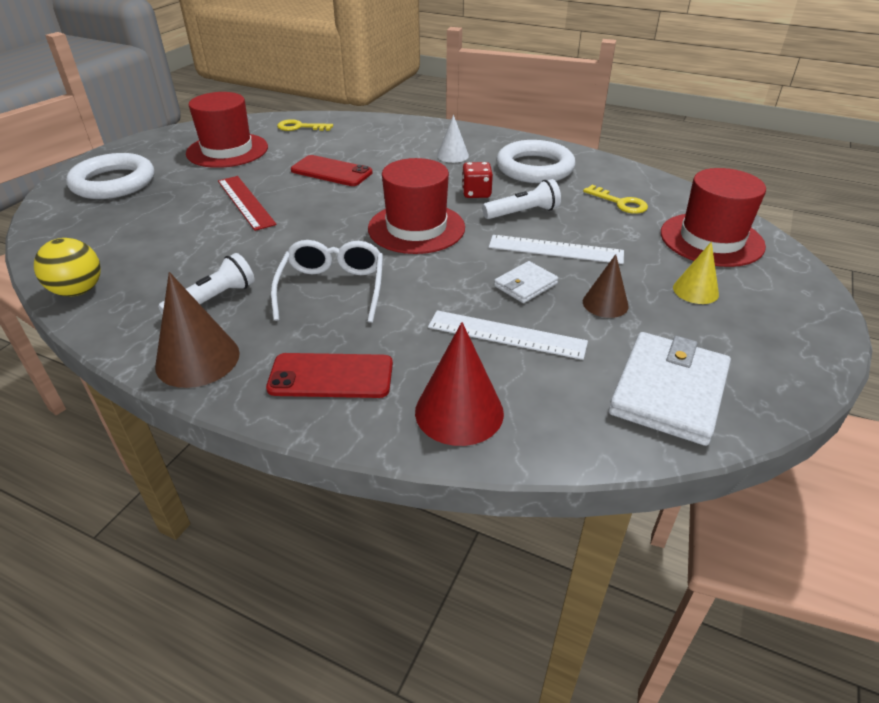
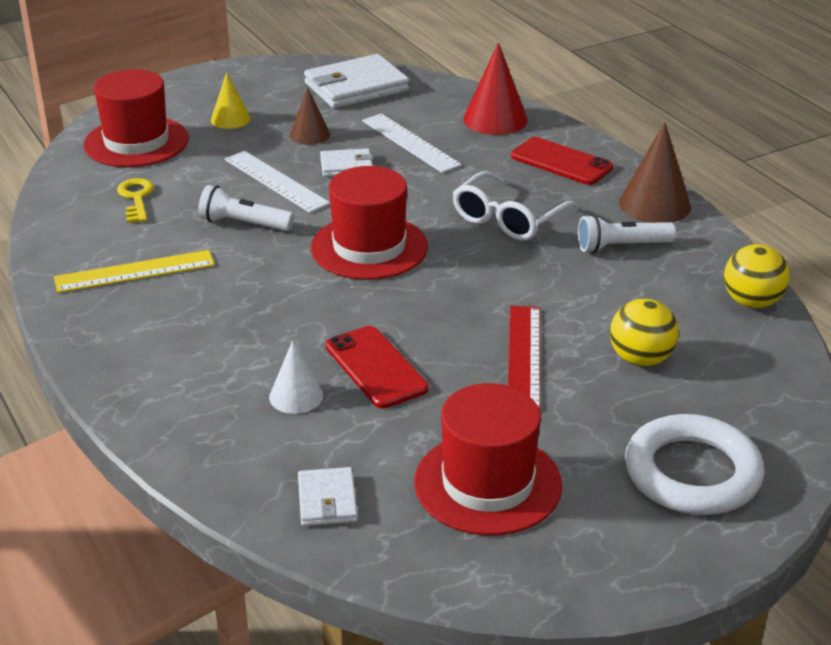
camera: 145 degrees left, 5 degrees down
yellow key [277,119,333,131] -> white wallet [298,467,358,526]
white cone [437,115,469,163] -> white cone moved to [269,340,323,414]
red dice [462,162,493,198] -> none
white ring [496,140,575,183] -> yellow ruler [54,250,215,293]
none -> yellow ball [610,299,679,366]

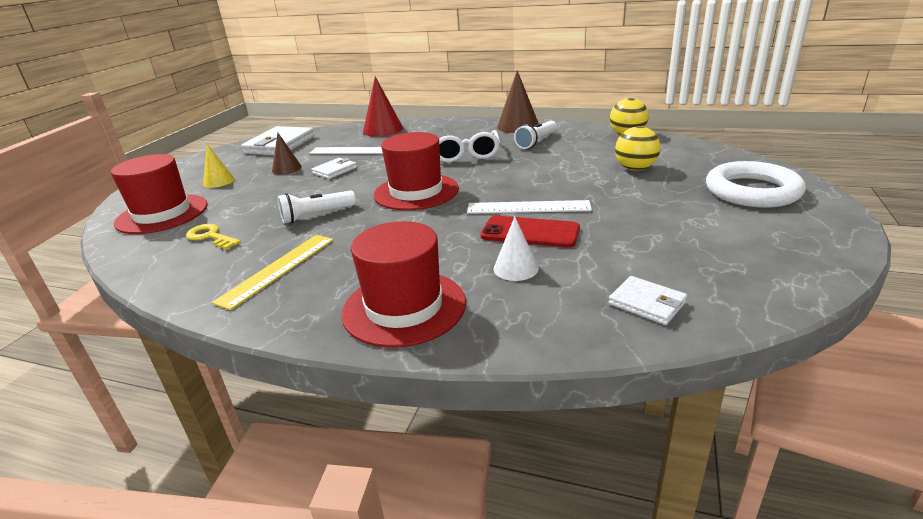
camera: 40 degrees left, 5 degrees down
white ruler [225,151,330,213] -> white ruler moved to [467,200,592,214]
red hat [414,383,562,536] -> red hat moved to [341,221,466,348]
red ruler [508,306,540,411] -> none
red phone [511,137,613,185] -> none

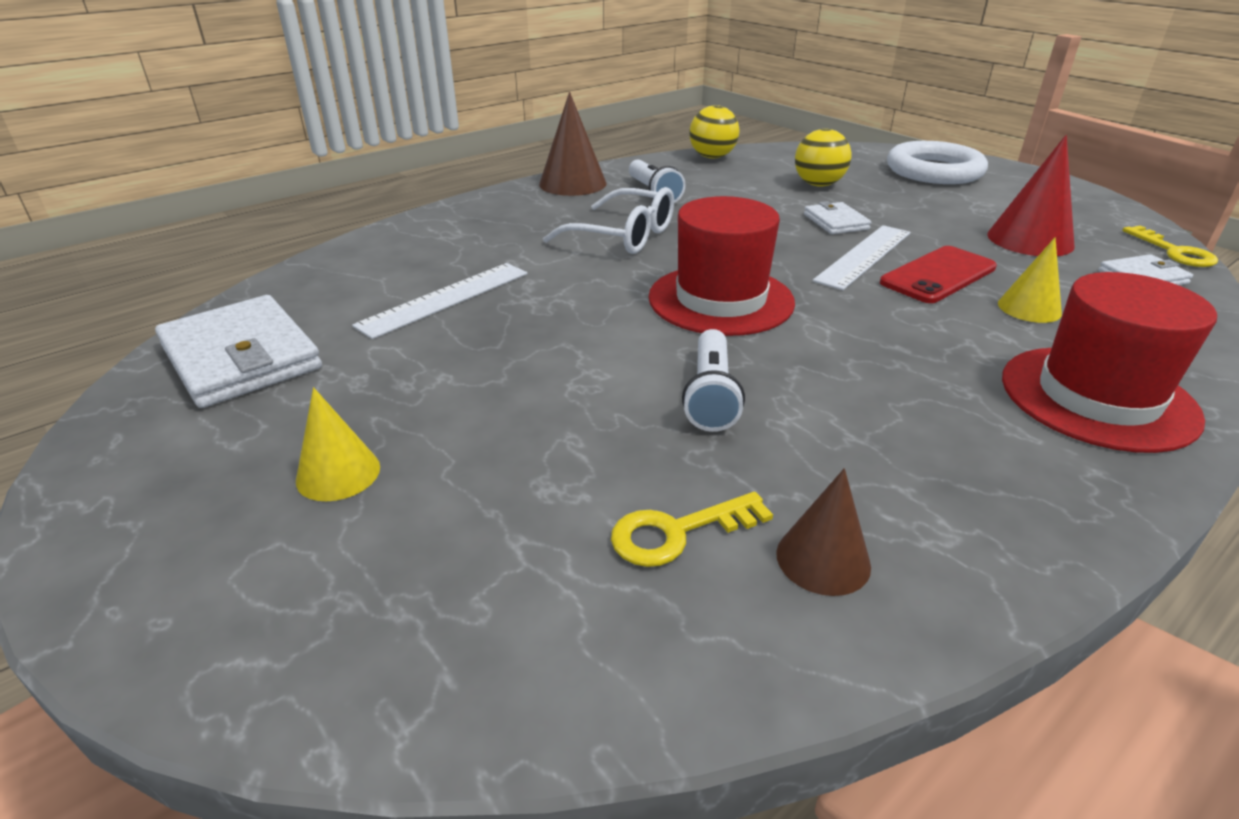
camera: 60 degrees left, 5 degrees up
red hat [111,154,208,234] -> none
yellow ruler [212,235,334,310] -> none
brown cone [272,133,302,175] -> brown cone moved to [776,468,871,596]
white wallet [312,158,357,179] -> white wallet moved to [804,201,871,234]
red cone [363,76,403,137] -> red cone moved to [987,135,1075,256]
white cone [493,217,539,281] -> yellow cone [998,237,1062,323]
none -> yellow key [1122,225,1218,267]

